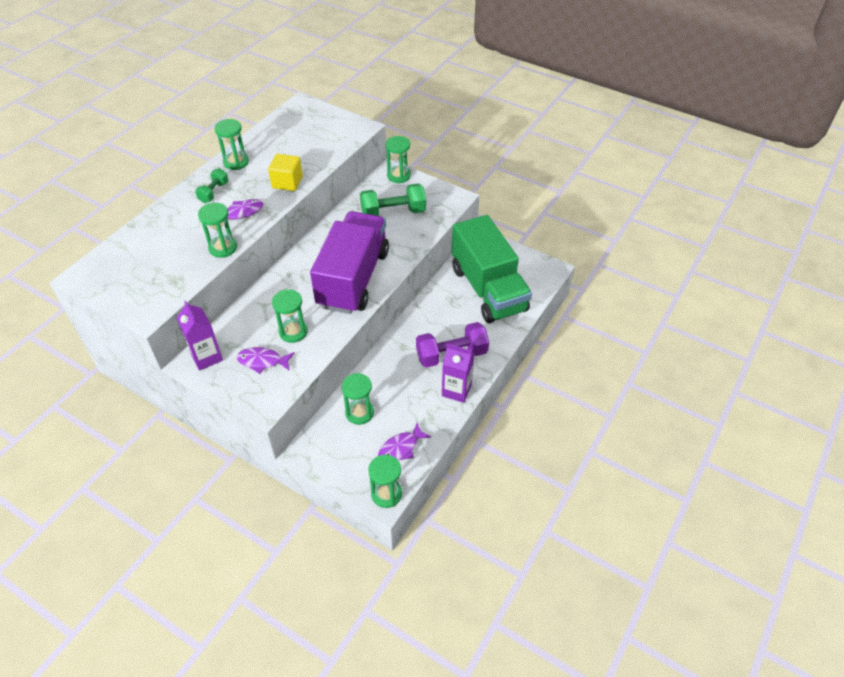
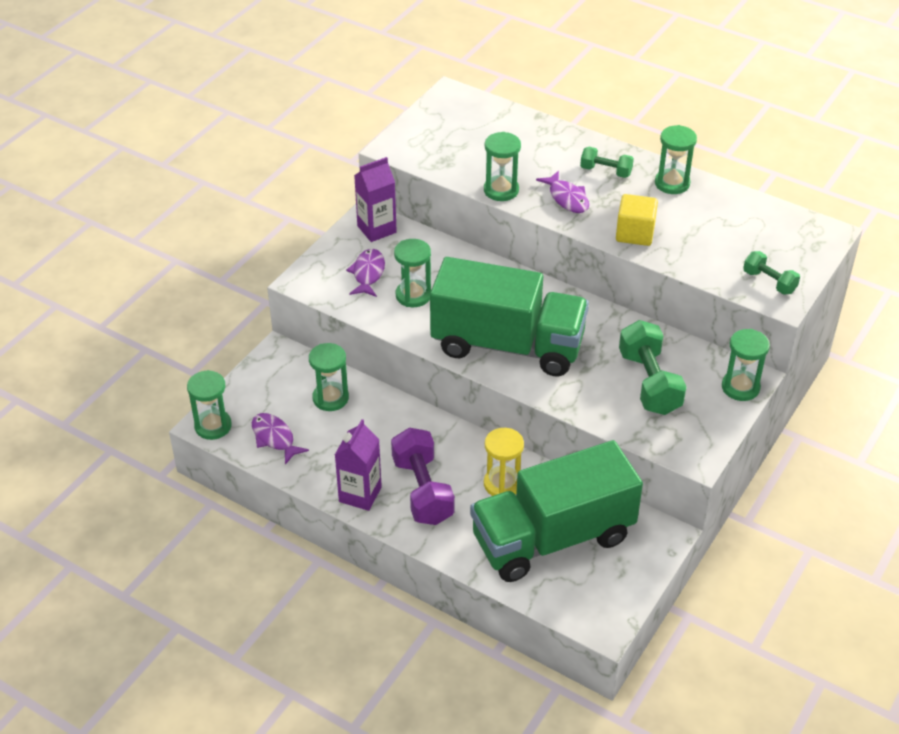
camera: 90 degrees right, 5 degrees down
purple truck [310,211,389,314] -> green truck [430,257,589,376]
none -> yellow hourglass [484,428,524,496]
none -> green dumbbell [743,251,800,295]

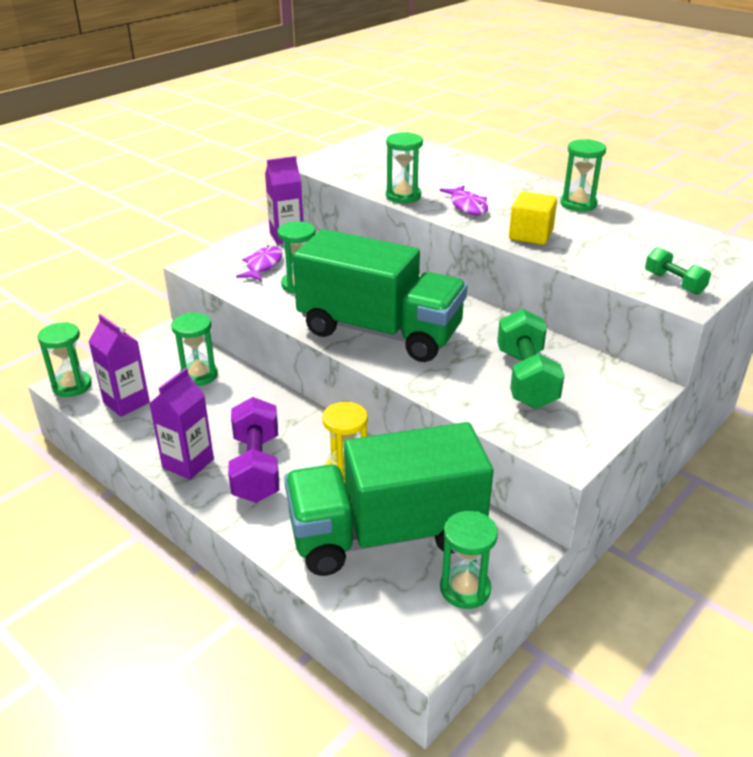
camera: 10 degrees right, 10 degrees down
purple fish [252,413,309,465] -> purple carton [88,314,150,417]
green dumbbell [580,147,634,178] -> none
green hourglass [722,329,770,401] -> green hourglass moved to [440,511,498,609]

